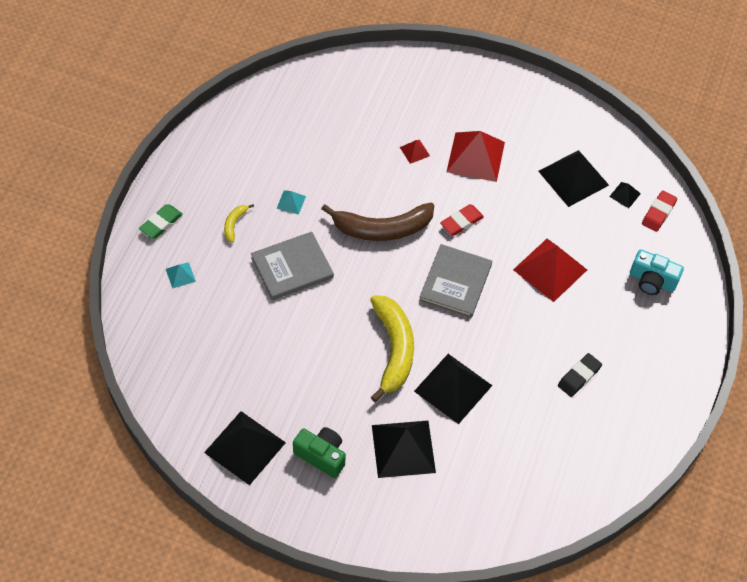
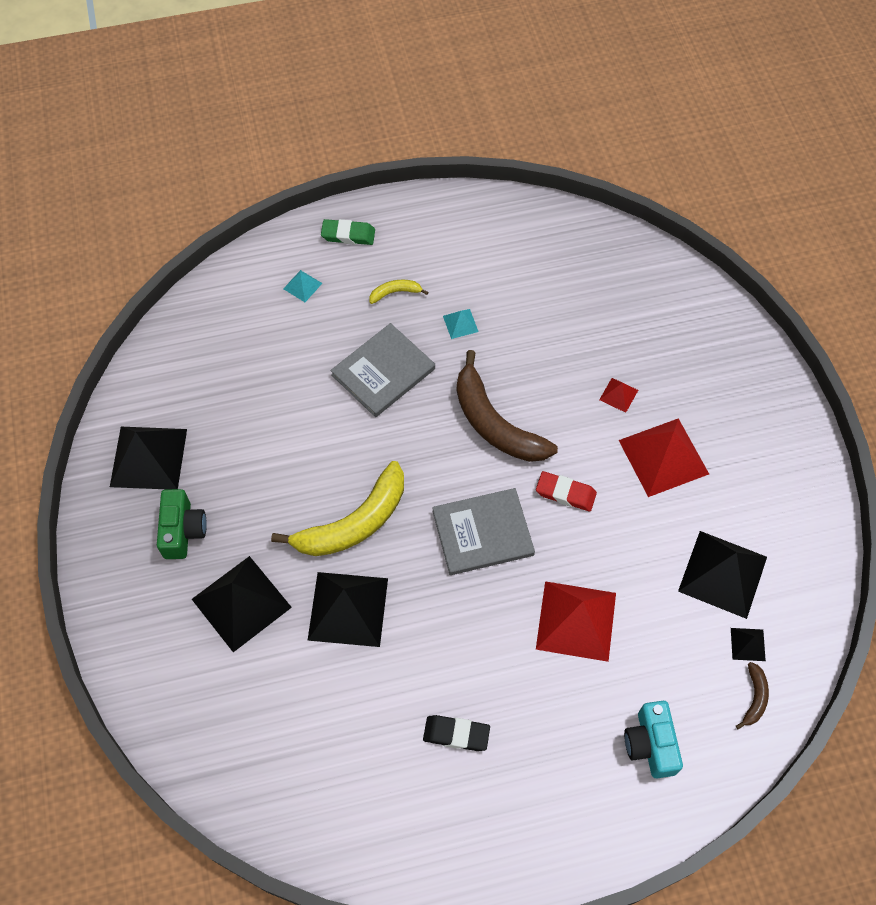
camera: 60 degrees right, 5 degrees up
grey book [251,232,334,300] -> grey book turned 75 degrees counterclockwise [331,323,435,417]
red eraser [642,190,677,232] -> brown banana [736,662,769,730]

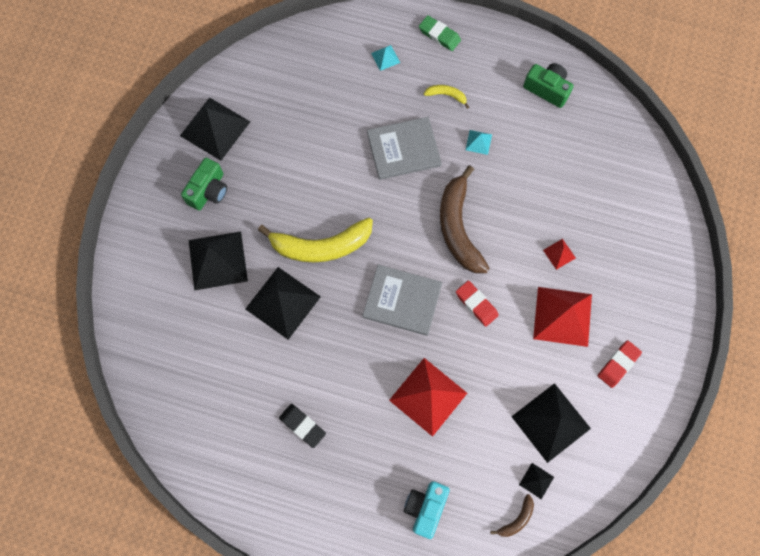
camera: 30 degrees right, 10 degrees up
none -> green camera [523,63,573,108]
none -> red eraser [598,340,642,388]

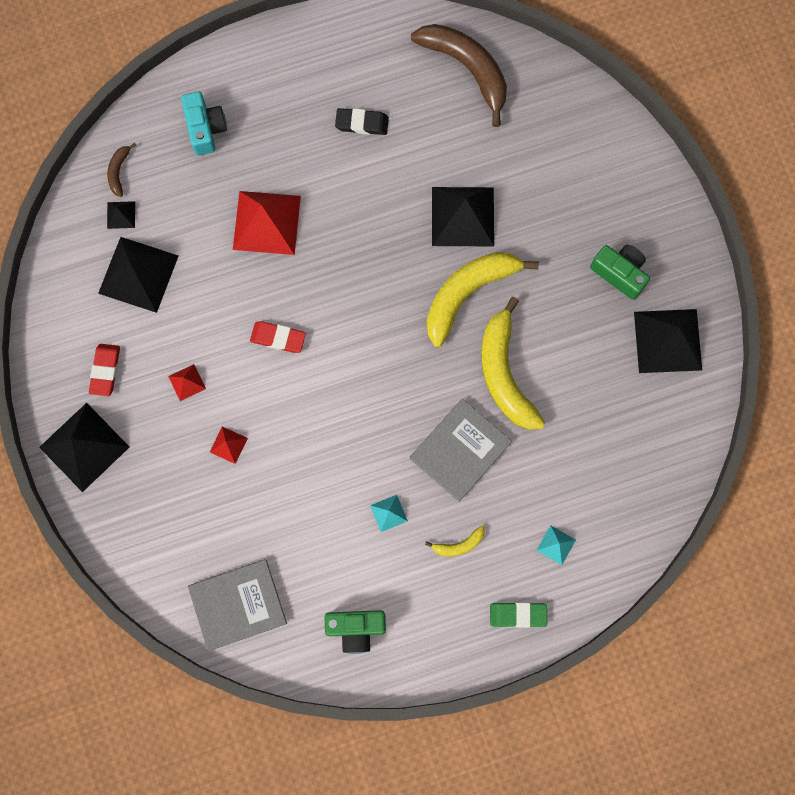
camera: 145 degrees right, 5 degrees up
green camera [181,158,227,211] -> green camera turned 135 degrees clockwise [590,245,650,300]
black pyramid [188,232,248,290] -> black pyramid moved to [39,403,129,492]
grey book [362,264,443,336] -> grey book moved to [188,559,287,651]
brown banana [440,165,489,273] -> brown banana moved to [411,24,507,127]
red pyramid [533,287,592,347] -> red pyramid [168,364,206,401], size x0.45
none -> yellow banana [481,297,545,430]

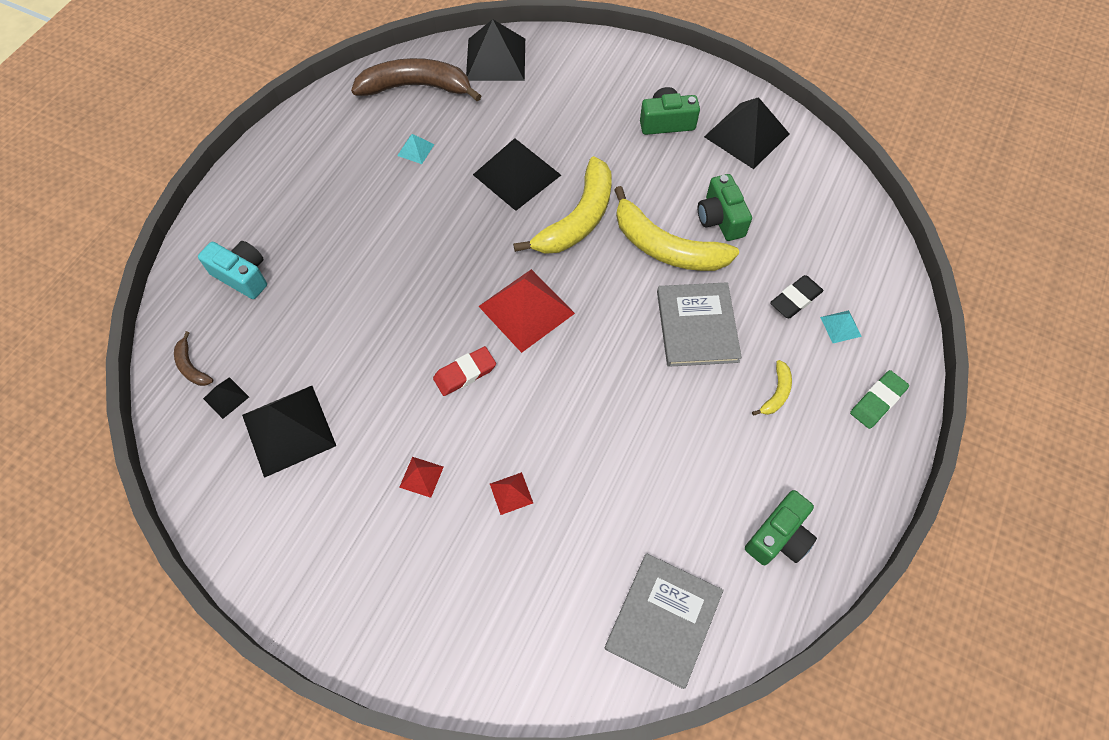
camera: 45 degrees left, 15 degrees down
black pyramid [39,403,129,492] -> black pyramid moved to [466,19,525,81]
red eraser [89,344,120,396] -> none
red pyramid [233,191,301,255] -> red pyramid moved to [478,269,575,353]
black eraser [335,108,389,135] -> black eraser moved to [770,275,823,318]
turquoise pyramid [370,495,408,532] -> turquoise pyramid moved to [397,134,434,164]
yellow banana [427,252,539,347] -> yellow banana turned 150 degrees counterclockwise [513,156,612,254]
none -> green camera [698,174,752,241]

